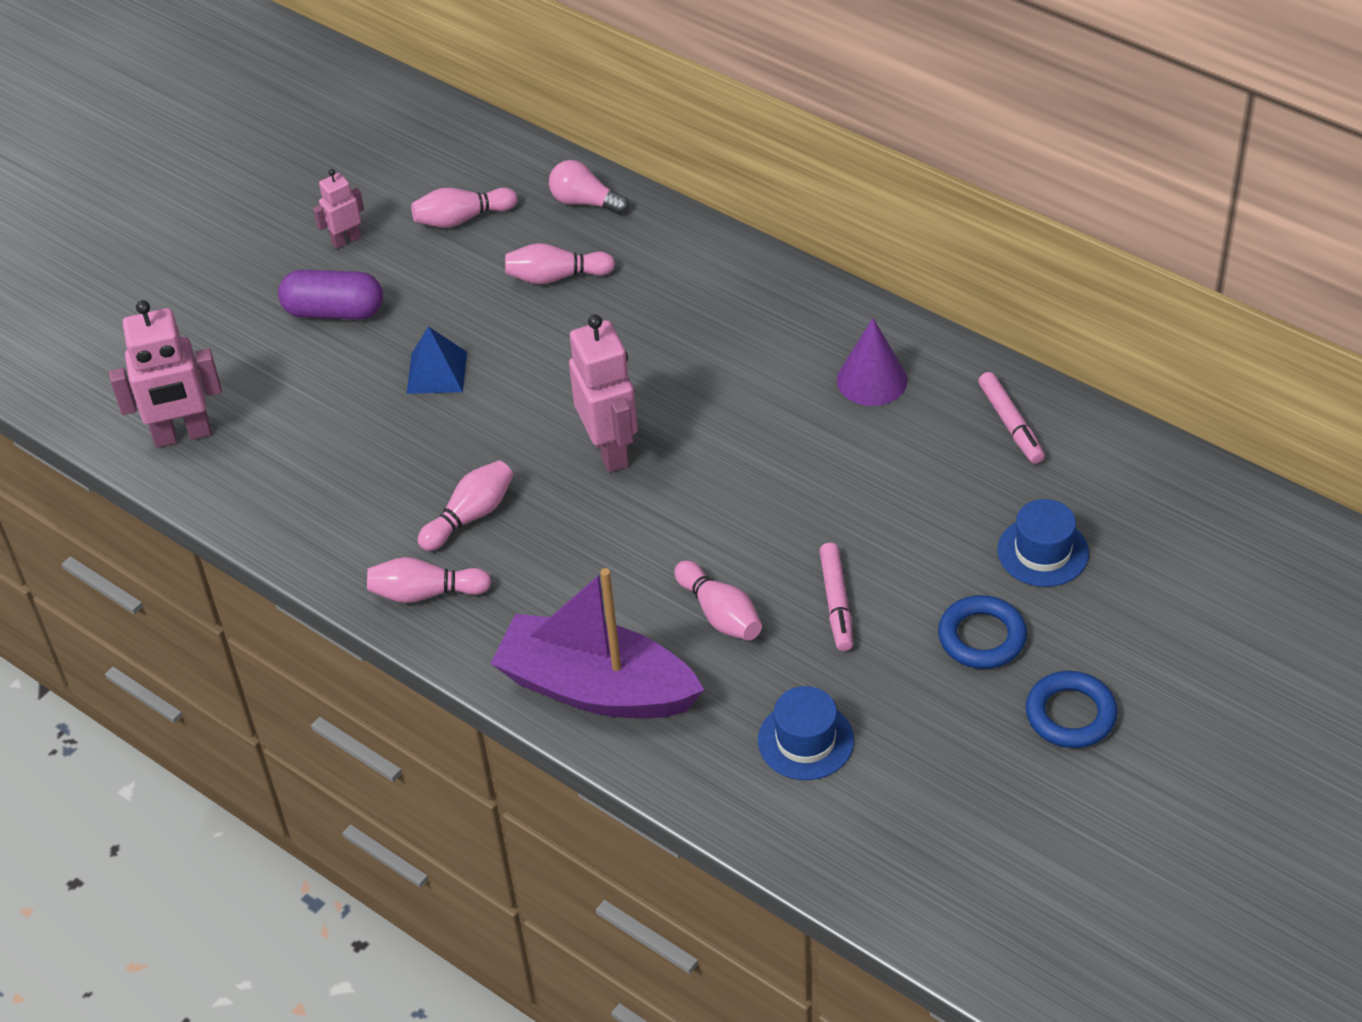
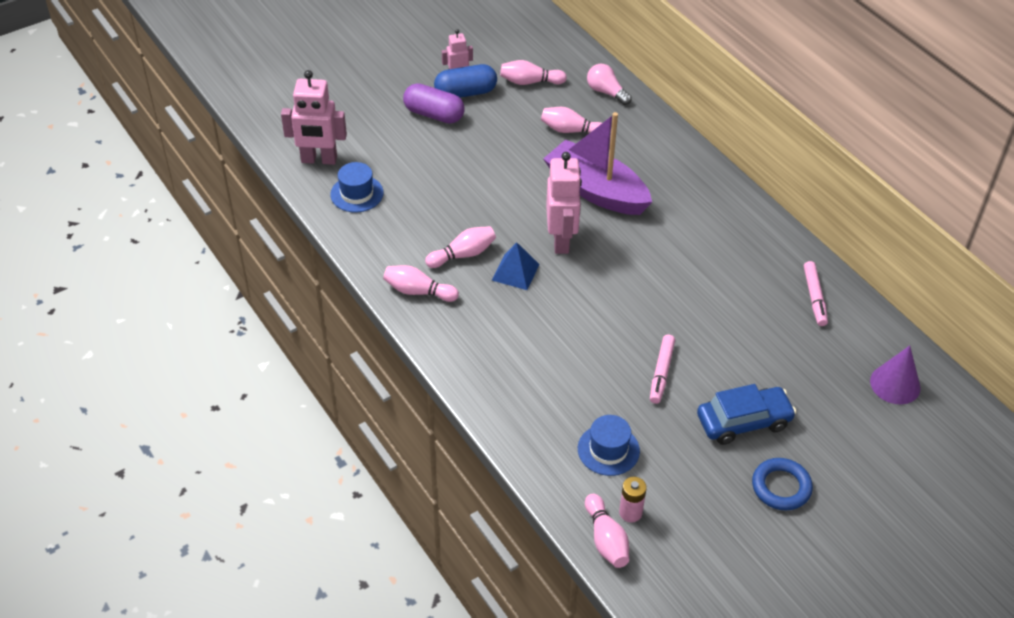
camera: 15 degrees right, 0 degrees up
blue pyramid [407,326,467,394] -> blue pyramid moved to [492,242,540,290]
purple boat [490,568,704,718] -> purple boat moved to [543,112,652,215]
pink bowling pin [674,560,762,640] -> pink bowling pin moved to [585,494,629,568]
purple cone [837,318,908,406] -> purple cone moved to [870,346,921,404]
blue ring [938,595,1027,669] -> blue car [697,384,796,445]
blue hat [997,499,1089,587] -> blue hat moved to [330,162,384,213]
none -> blue capsule [434,64,497,98]
none -> pink battery [619,477,647,523]

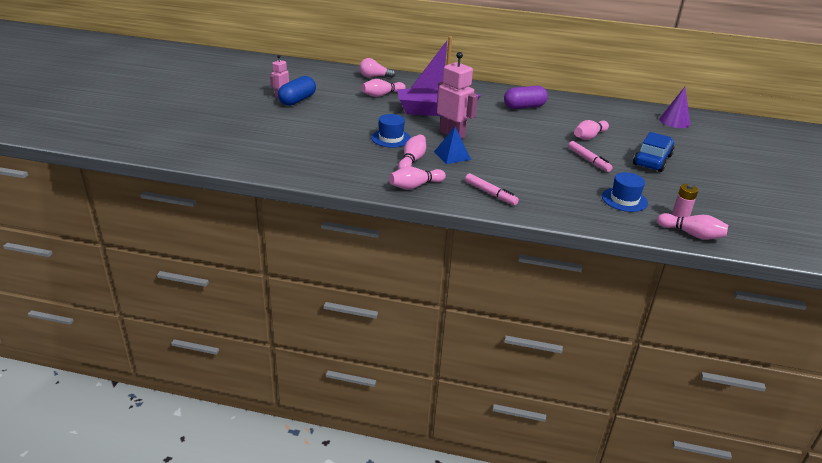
camera: 45 degrees left, 15 degrees down
pink robot [281,70,347,165] -> none
blue hat [330,162,384,213] -> blue hat moved to [371,114,411,148]
purple capsule [403,83,464,124] -> purple capsule moved to [504,86,548,109]
pink bowling pin [500,60,567,85] -> pink bowling pin moved to [574,120,609,140]
blue ring [752,458,813,511] -> none
pink marker [804,261,828,326] -> pink marker moved to [465,173,519,205]

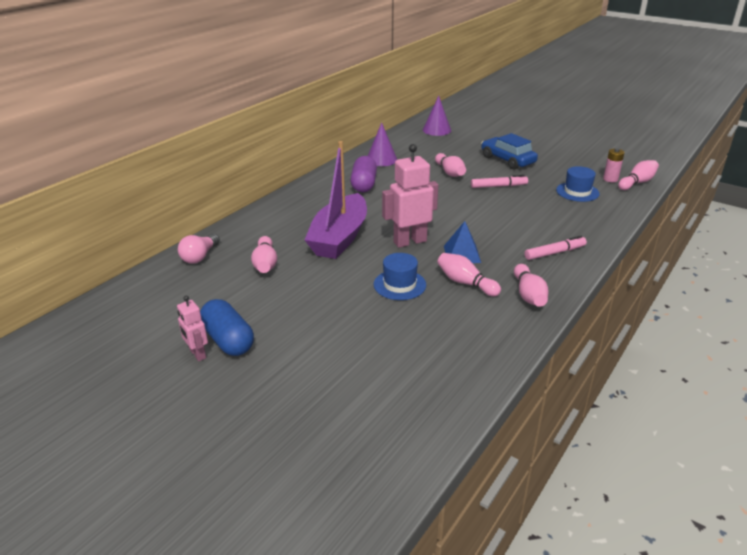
camera: 65 degrees left, 0 degrees up
none -> purple cone [368,122,397,166]

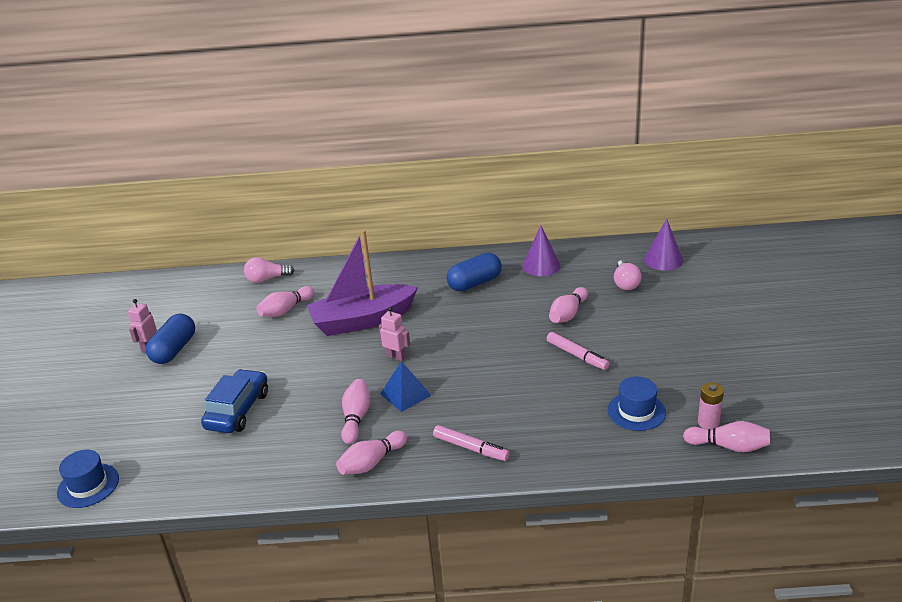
camera: 55 degrees right, 0 degrees up
purple capsule [350,156,377,193] -> blue capsule [447,253,502,292]
blue hat [373,253,426,300] -> blue hat moved to [57,450,119,508]
pink robot [382,144,438,248] -> pink robot [379,307,410,361], size x0.54
blue car [481,133,538,170] -> blue car moved to [201,369,268,433]
none -> pink light bulb [614,260,642,290]

